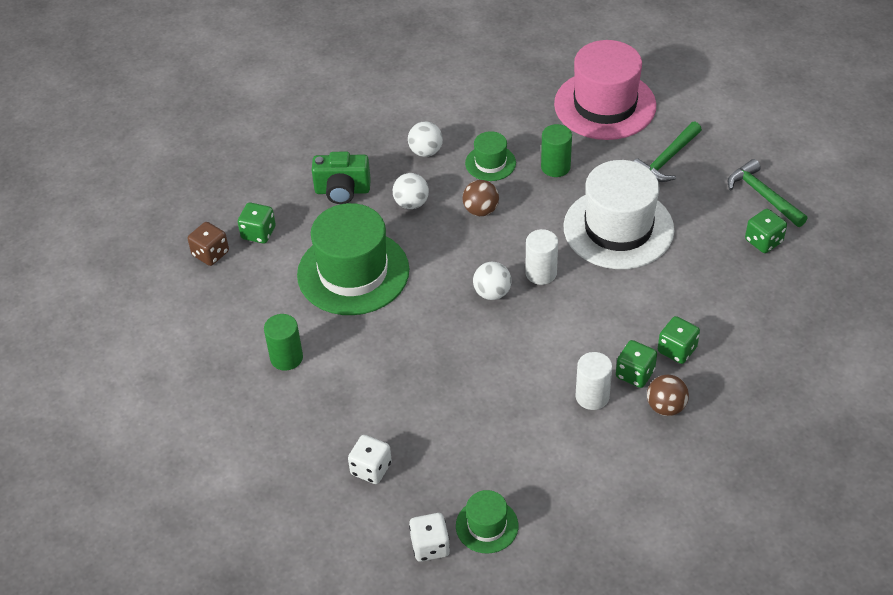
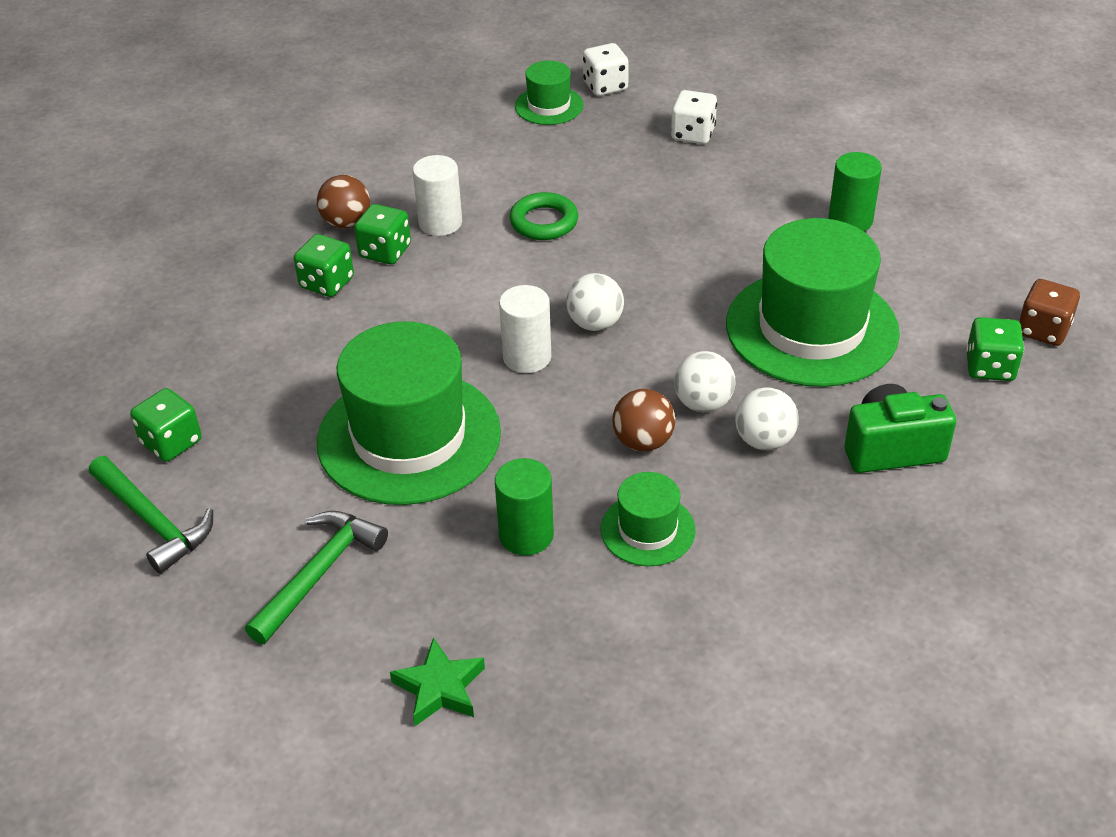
camera: 170 degrees right, 5 degrees down
white ball [408,122,443,157] -> white ball moved to [674,351,736,412]
pink hat [554,40,656,140] -> green star [390,638,485,726]
white hat [563,160,674,269] -> green hat [317,321,501,505]
none -> green ring [509,192,578,240]

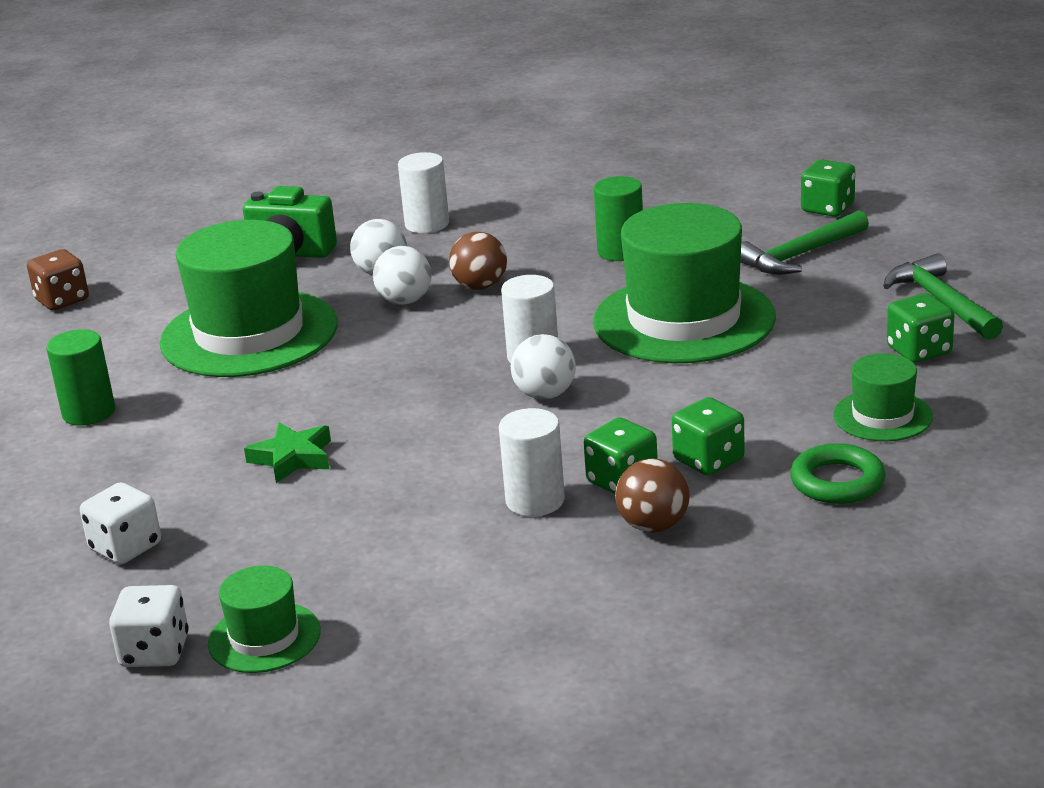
camera: 155 degrees left, 15 degrees down
green star [390,638,485,726] -> green star moved to [244,422,331,483]
green ring [509,192,578,240] -> green ring moved to [790,443,886,504]
white ball [566,273,624,331] -> white ball moved to [511,334,576,400]
green hat [600,472,696,566] -> green hat moved to [833,353,933,441]
green dice [966,317,1024,381] -> green dice moved to [801,159,855,217]
none -> white cylinder [398,152,449,233]

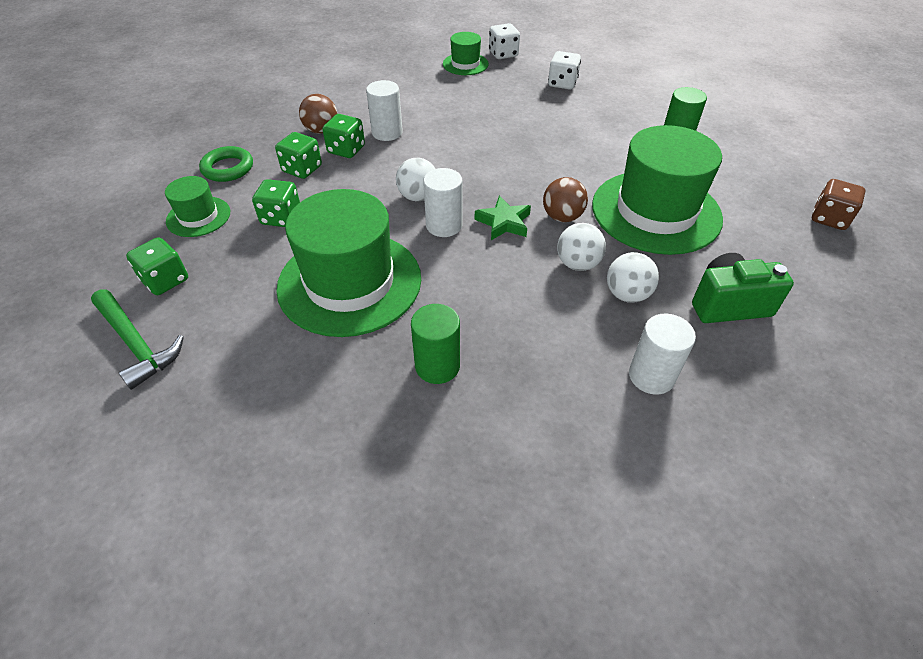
camera: 155 degrees right, 20 degrees up
green star [244,422,331,483] -> green star moved to [475,196,531,240]
brown ball [449,232,507,290] -> brown ball moved to [543,177,588,222]
green hammer [740,210,869,275] -> none
green dice [801,159,855,217] -> green dice moved to [252,179,300,227]

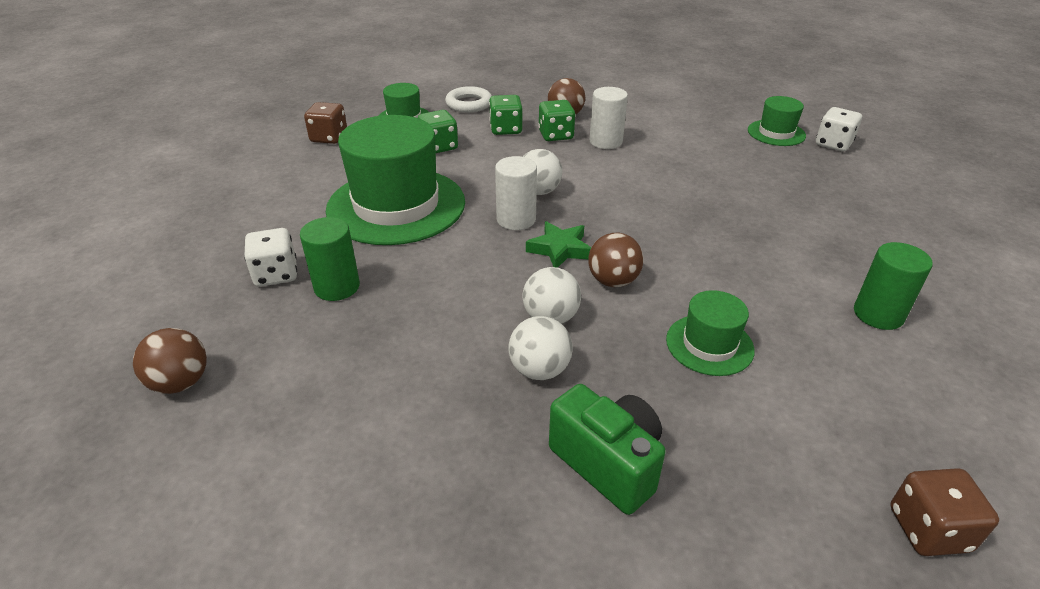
camera: 55 degrees right, 10 degrees down
green hammer [91,289,184,390] -> none
green dice [126,237,188,295] -> brown dice [304,102,347,144]
green ring [199,146,253,182] -> white ring [445,86,492,113]
white dice [548,51,581,90] -> white dice moved to [244,228,297,287]
green hat [592,125,723,255] -> green hat [666,290,755,376], size x0.48
white cylinder [629,314,696,395] -> none
none -> brown ball [133,328,207,394]

